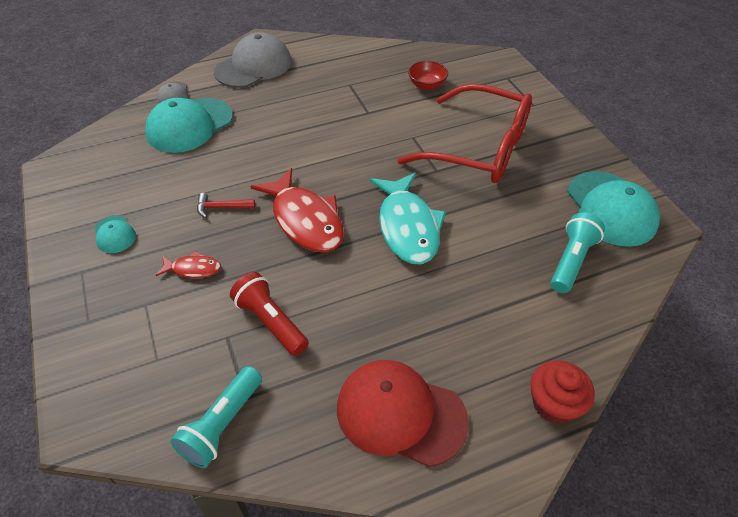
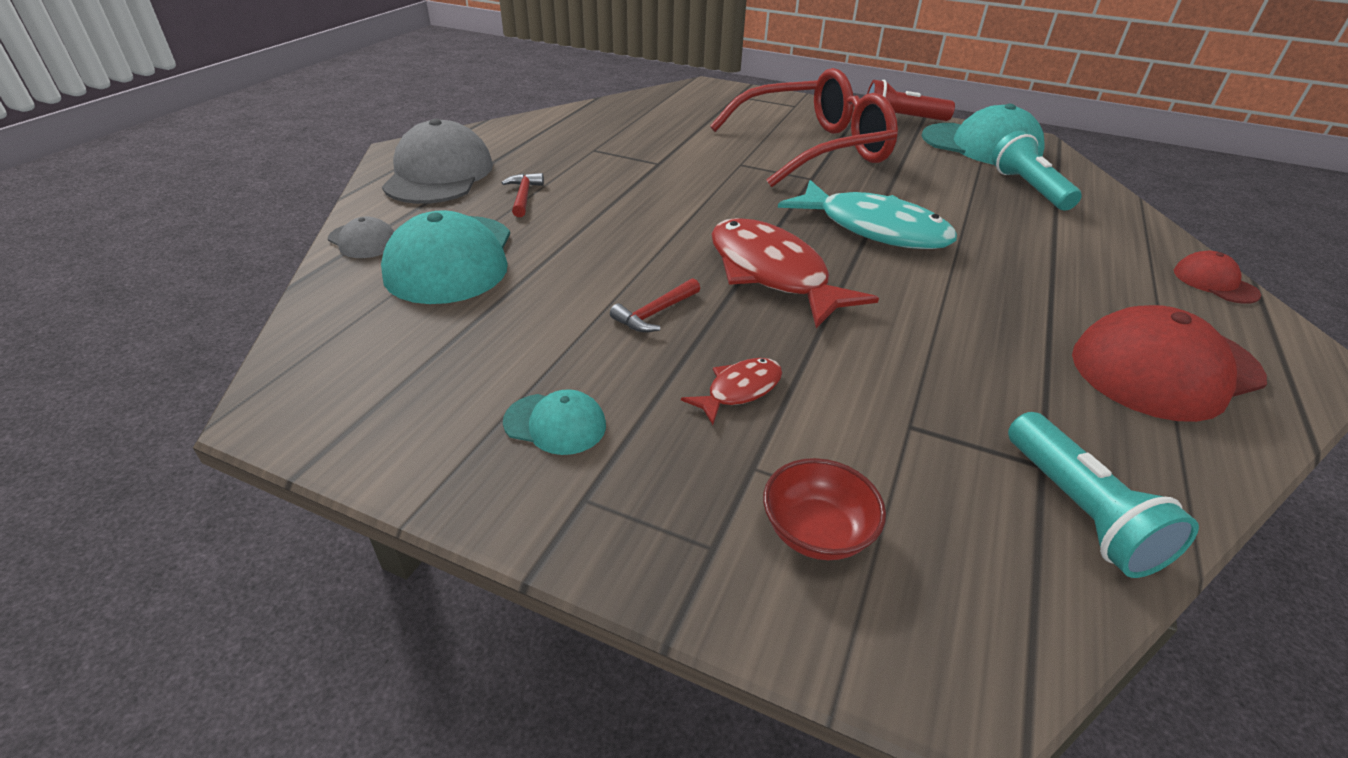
camera: 45 degrees left, 10 degrees down
red flashlight [230,272,309,356] -> red flashlight moved to [867,80,955,121]
red fish [250,168,344,253] -> red fish turned 135 degrees counterclockwise [711,218,879,328]
red bowl [408,61,448,90] -> red bowl moved to [763,458,886,560]
red cupcake [530,360,595,424] -> red cap [1174,251,1261,304]
none -> red hammer [501,173,544,217]

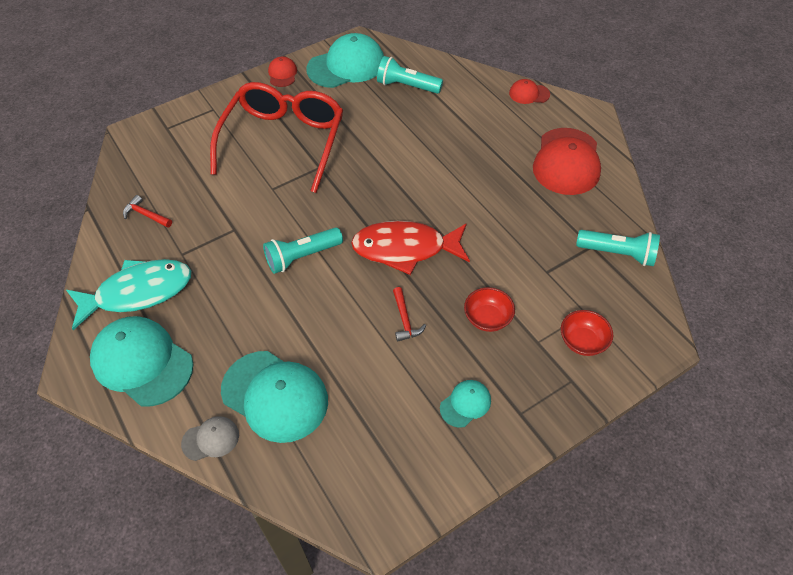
camera: 55 degrees left, 15 degrees up
grey cap [382,119,493,204] -> turquoise cap [90,316,193,406]
red hammer [501,173,544,217] -> red hammer moved to [123,195,172,228]
red fish [681,358,782,425] -> red bowl [464,287,515,332]
turquoise fish [778,180,957,249] -> turquoise fish moved to [66,259,191,330]
red flashlight [867,80,955,121] -> red cap [268,57,297,87]
none -> turquoise flashlight [263,227,343,274]

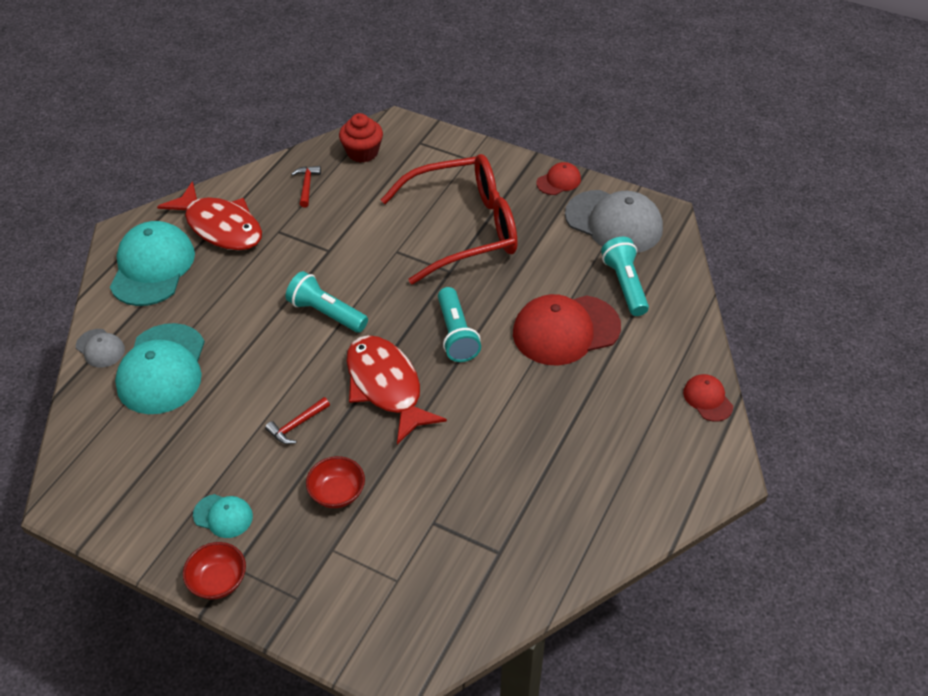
camera: 60 degrees right, 5 degrees down
turquoise fish [66,259,191,330] -> red fish [157,181,262,251]
turquoise cap [306,33,384,88] -> grey cap [565,190,663,253]
red cap [533,128,601,195] -> red cap moved to [513,294,621,366]
red bowl [561,310,613,356] -> red bowl moved to [183,542,246,600]
turquoise flashlight [576,230,660,266] -> turquoise flashlight moved to [438,287,481,362]
none -> red cupcake [339,113,383,163]

